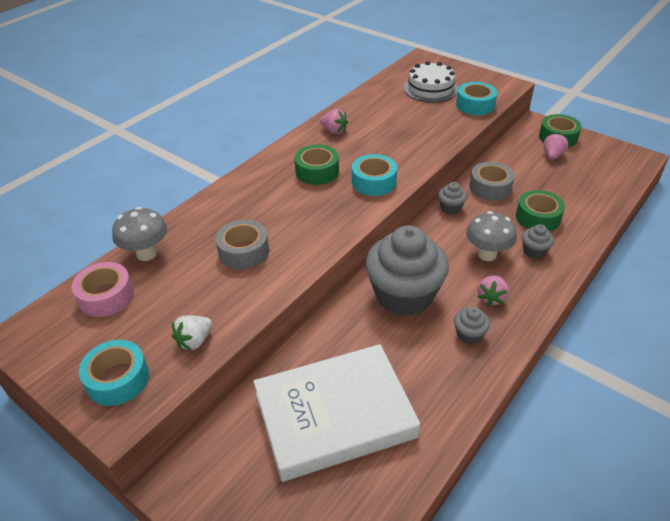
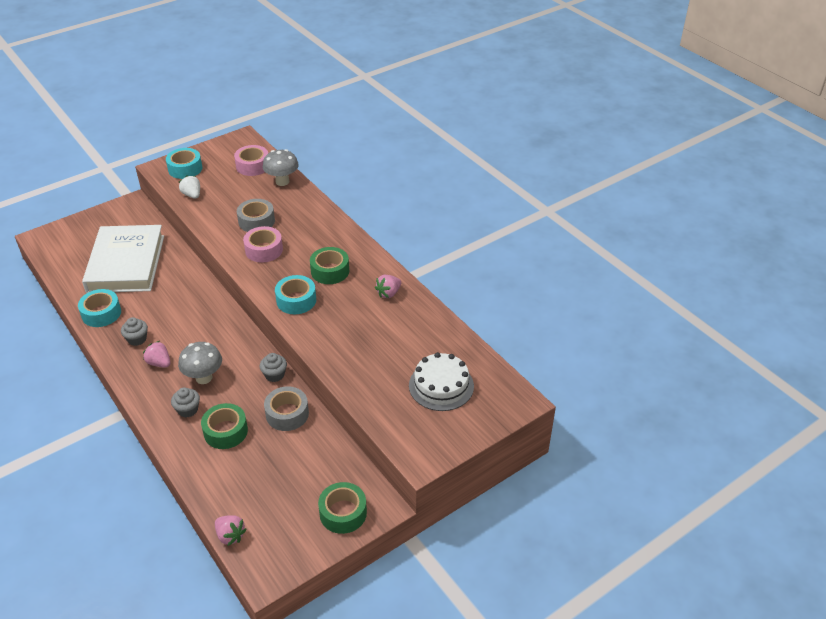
camera: 105 degrees right, 0 degrees up
grey cupcake [365,225,449,316] -> none
turquoise tape [456,82,497,115] -> turquoise tape moved to [78,289,121,327]
pink strawberry [544,133,568,160] -> pink strawberry moved to [215,515,247,546]
none -> pink tape [243,226,283,263]

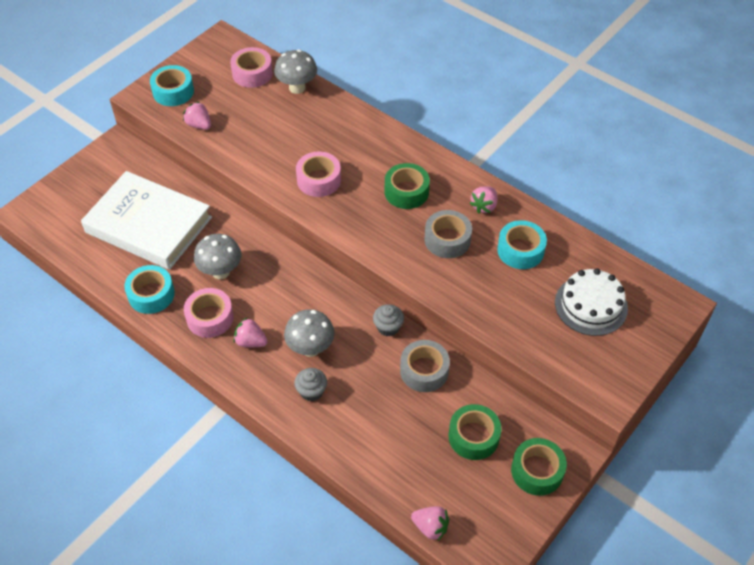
camera: 15 degrees left, 10 degrees up
white book [82,225,164,293] -> white book turned 45 degrees counterclockwise [81,171,212,270]
grey cupcake [121,317,148,346] -> pink tape [184,288,234,338]
white strawberry [179,175,200,199] -> pink strawberry [183,102,211,130]
green tape [201,403,248,449] -> green tape moved to [449,404,502,460]
grey tape [237,199,275,232] -> grey tape moved to [425,210,472,258]
turquoise tape [275,275,316,314] -> turquoise tape moved to [497,220,547,269]
none -> grey mushroom [194,234,242,279]

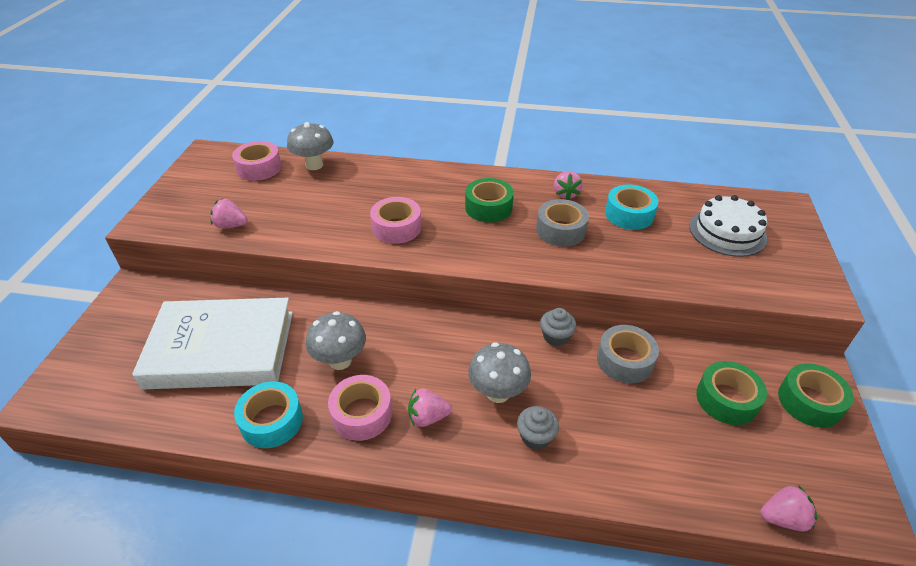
camera: 30 degrees left, 10 degrees down
turquoise tape [150,65,194,106] -> none

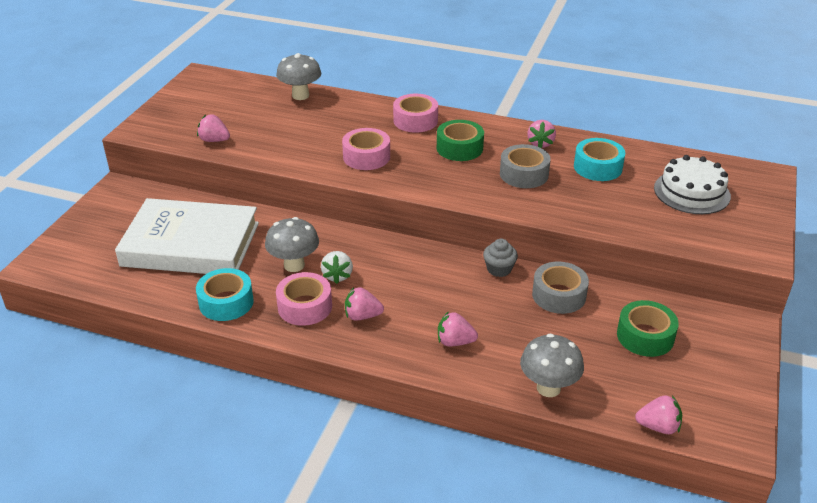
camera: 10 degrees right, 5 degrees down
pink tape [232,141,282,181] -> pink tape moved to [393,94,438,133]
grey mushroom [468,342,531,403] -> grey mushroom moved to [520,334,584,397]
grey cupcake [517,406,559,450] -> pink strawberry [438,311,478,346]
green tape [778,363,854,428] -> none
none -> white strawberry [321,251,353,284]

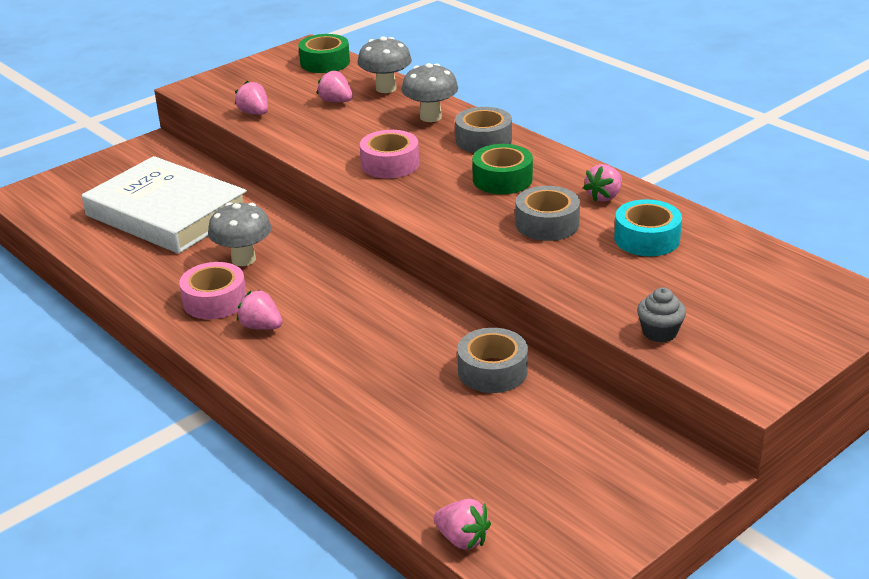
camera: 30 degrees right, 5 degrees down
turquoise tape [196,268,254,321] -> none
white strawberry [321,251,353,284] -> none
pink tape [393,94,438,133] -> grey tape [455,107,512,153]
pink strawberry [438,311,478,346] -> pink strawberry moved to [317,70,353,102]
grey cupcake [483,239,518,277] -> grey cupcake moved to [637,287,686,343]
grey mushroom [520,334,584,397] -> grey mushroom moved to [401,63,458,122]
green tape [617,300,679,357] -> green tape moved to [298,34,350,73]
white cake [654,155,731,214] -> none

